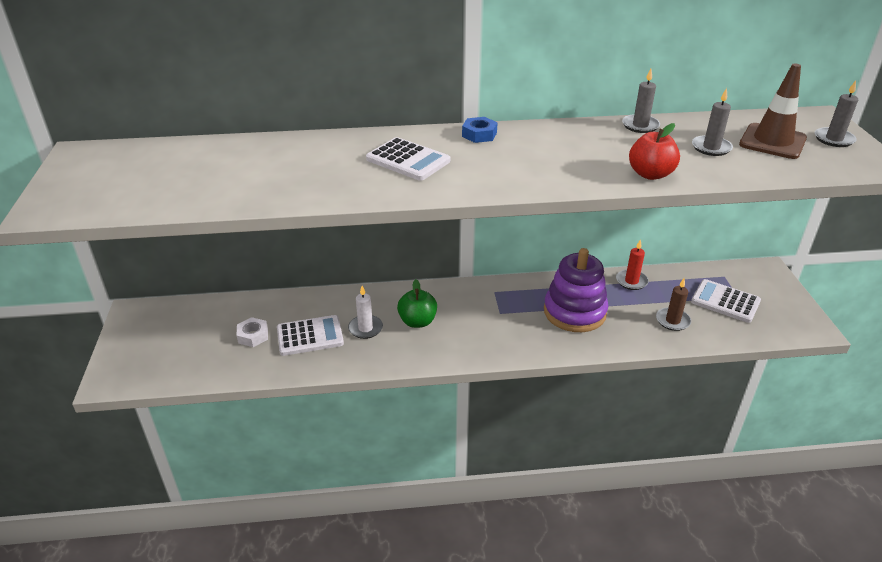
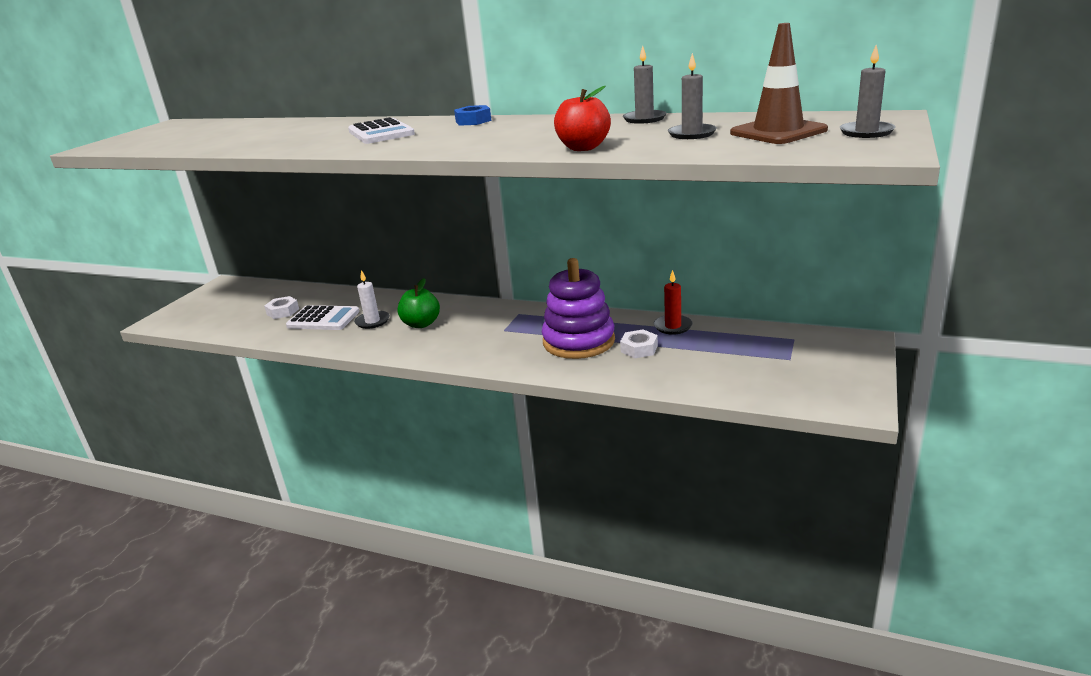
camera: 30 degrees right, 10 degrees down
brown candle [656,278,691,331] -> none
white calculator [691,279,761,323] -> none
none -> white nut [620,330,658,358]

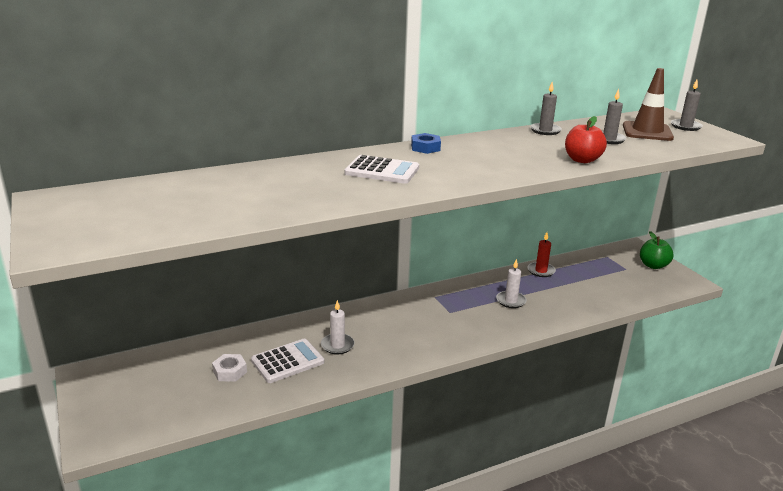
camera: 50 degrees left, 0 degrees up
green apple [397,278,440,328] -> green apple moved to [640,231,673,269]
purple stacking toy [542,258,615,359] -> white candle [496,259,527,308]
white nut [620,330,658,358] -> none

